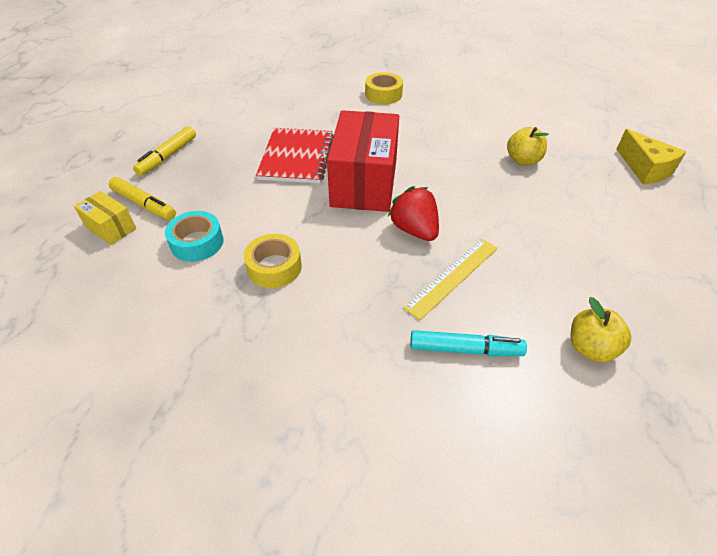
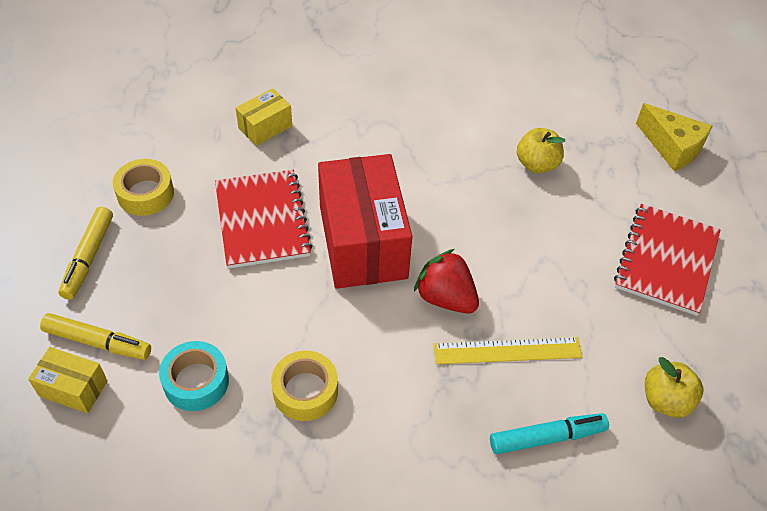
camera: 20 degrees left, 5 degrees up
yellow tape [365,72,403,104] -> yellow tape moved to [113,159,174,216]
yellow ruler [403,239,498,320] -> yellow ruler turned 60 degrees clockwise [433,337,583,365]
none -> yellow box [236,88,292,146]
none -> red notebook [614,204,721,316]

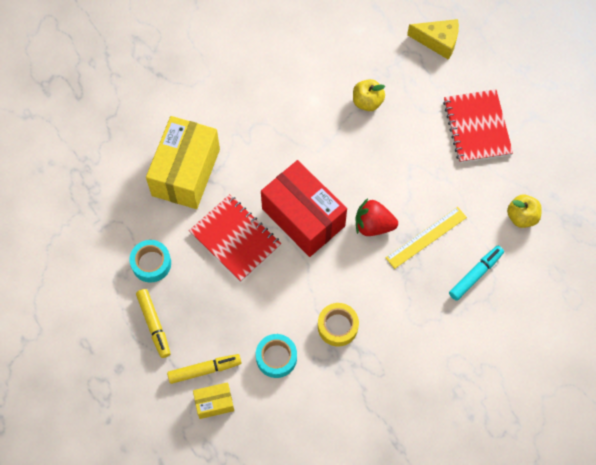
camera: 30 degrees left, 15 degrees up
yellow tape [113,159,174,216] -> turquoise tape [129,240,171,283]
yellow box [236,88,292,146] -> yellow box [146,116,220,209], size x2.13

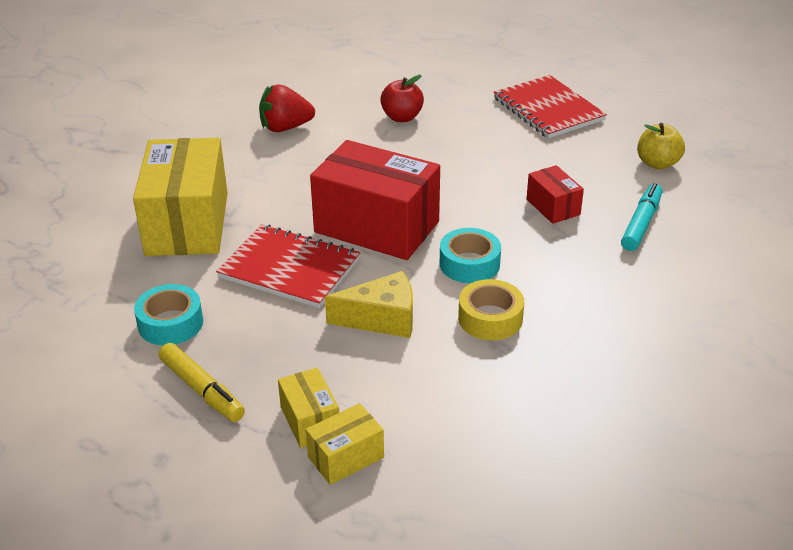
camera: 20 degrees left, 30 degrees down
yellow marker [167,354,242,384] -> yellow box [278,368,339,448]
turquoise tape [256,334,297,378] -> turquoise tape moved to [440,228,501,283]
yellow apple [353,79,385,111] -> red apple [380,75,424,122]
red strawberry [356,198,398,236] -> red strawberry moved to [259,84,315,132]
yellow ruler [385,207,467,269] -> red box [527,165,584,224]
yellow cheese [407,19,459,60] -> yellow cheese moved to [325,271,413,338]

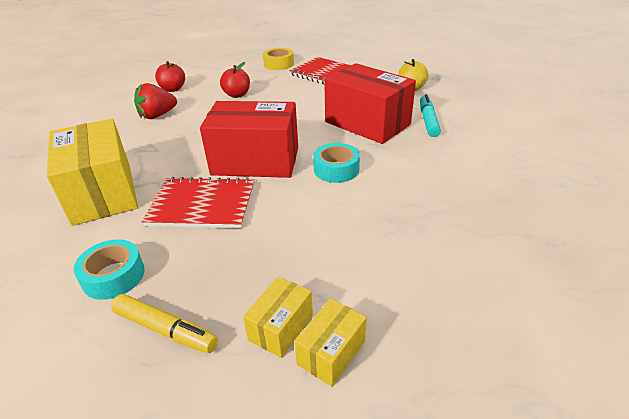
camera: 20 degrees left, 0 degrees up
yellow box [278,368,339,448] -> yellow box turned 75 degrees clockwise [243,277,313,358]
yellow cheese [325,271,413,338] -> none
yellow tape [458,279,524,340] -> yellow tape moved to [263,48,294,70]
red box [527,165,584,224] -> red box [324,63,416,144], size x2.13
none -> red apple [155,61,185,92]

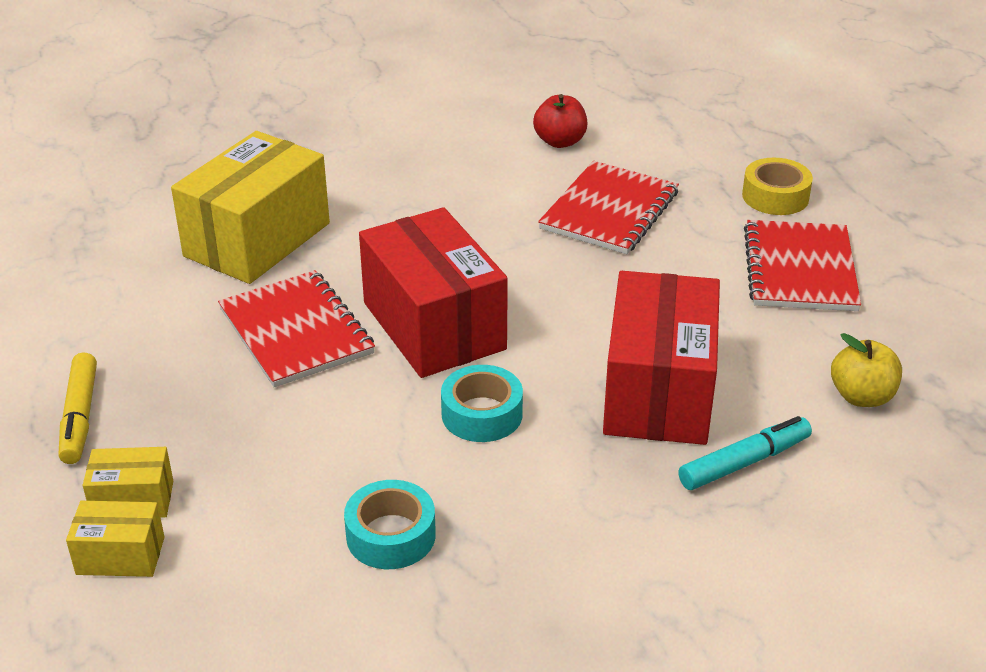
camera: 55 degrees right, 0 degrees up
turquoise tape [74,239,145,300] -> turquoise tape moved to [344,480,436,569]
red strawberry [134,83,177,119] -> none
red apple [220,62,250,98] -> red notebook [538,161,679,254]

